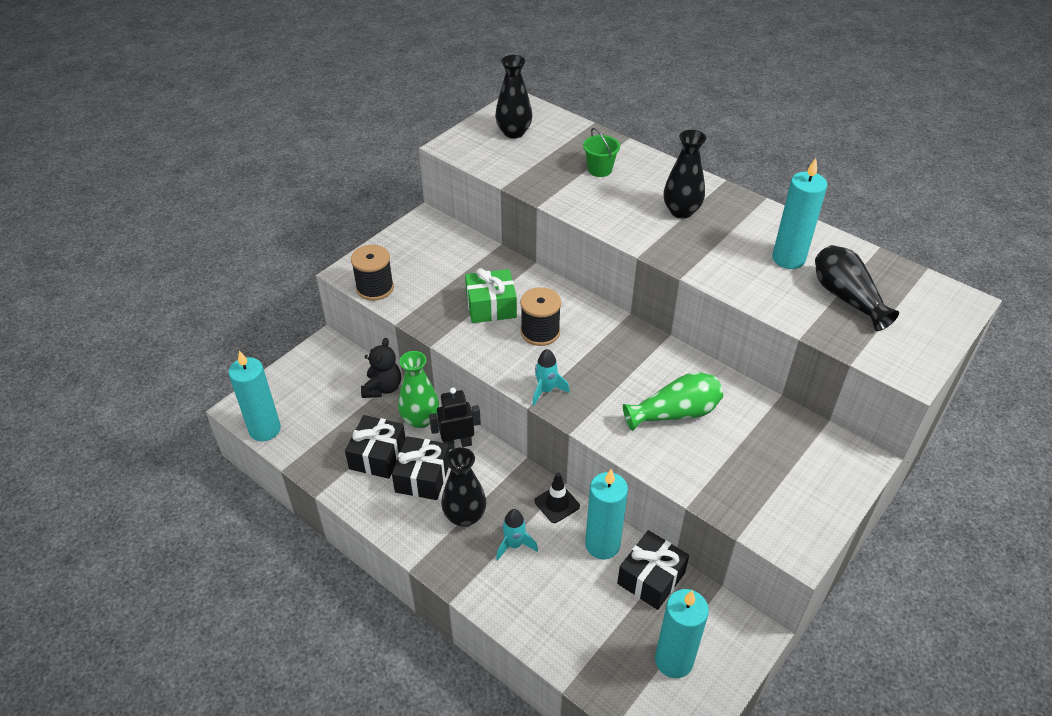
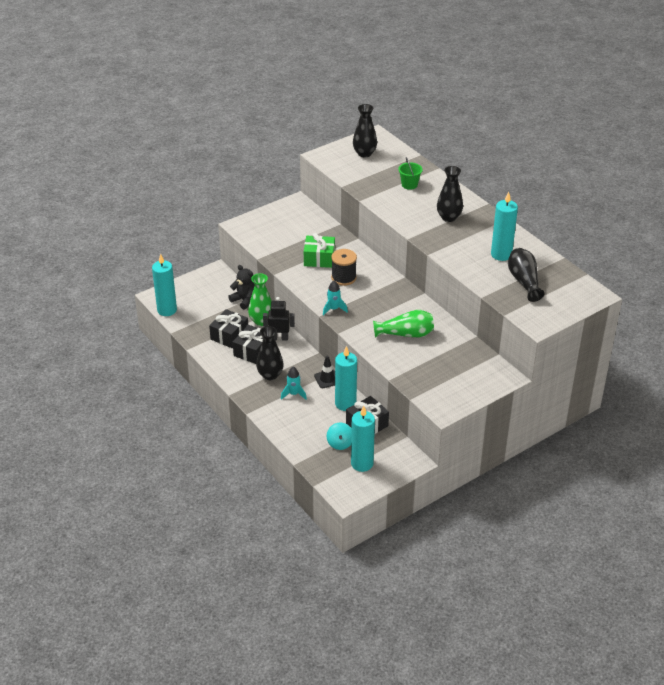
camera: 15 degrees right, 5 degrees down
black spool [351,245,394,301] -> none
black teddy bear [361,338,401,398] -> black teddy bear turned 75 degrees counterclockwise [228,265,255,310]
none -> turquoise spinning top [327,423,352,450]

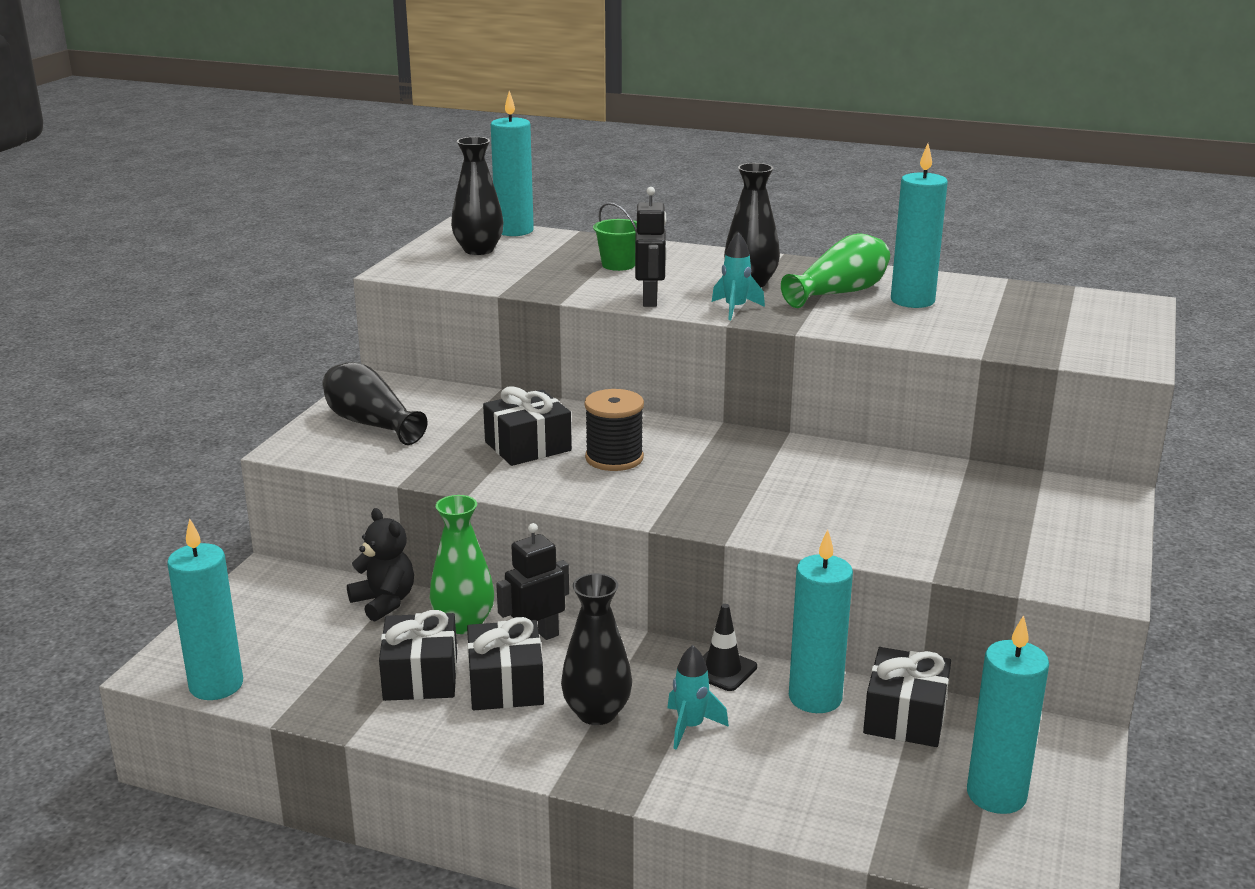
camera: 35 degrees left, 15 degrees down
black teddy bear [228,265,255,310] -> black teddy bear turned 45 degrees clockwise [347,508,414,622]
green gift [304,233,335,268] -> black gift [483,386,572,466]
turquoise rocket [323,280,348,316] -> turquoise rocket moved to [712,232,765,320]
turquoise spinning top [327,423,352,450] -> none
green vase [373,310,434,337] -> green vase moved to [781,233,890,308]
black vase [508,248,545,302] -> black vase moved to [323,362,427,445]
none -> turquoise candle [491,91,534,236]
none -> black robot [635,187,667,307]

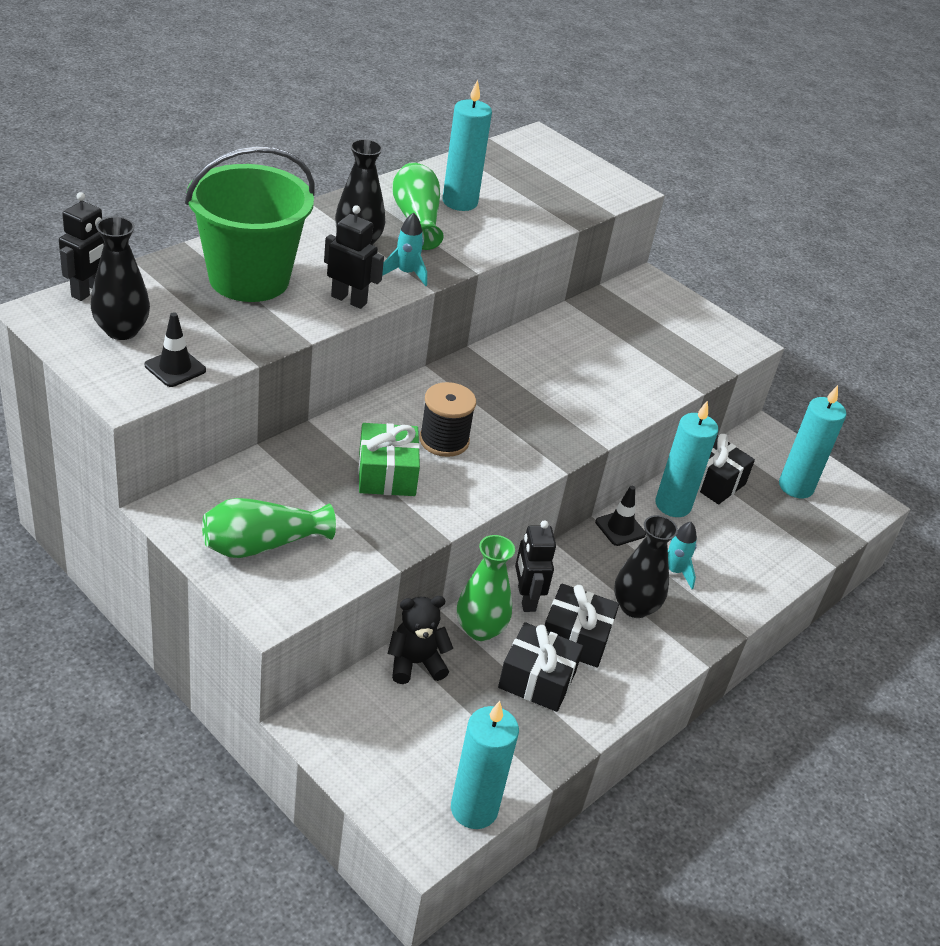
camera: 70 degrees left, 15 degrees up
black vase [323,362,427,445] -> green vase [202,498,336,558]
black gift [483,386,572,466] -> green gift [358,423,420,496]
turquoise candle [491,91,534,236] -> black robot [59,192,105,301]
green bucket [593,202,637,271] -> green bucket [185,146,315,302], size x2.41
none -> black traffic cone [145,312,206,387]

